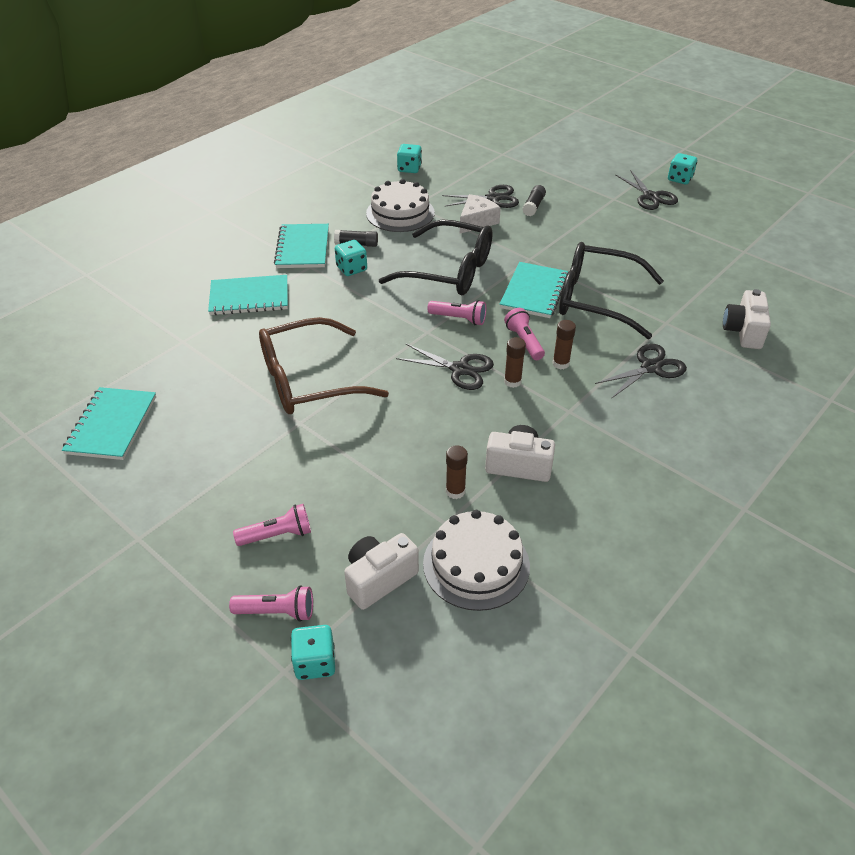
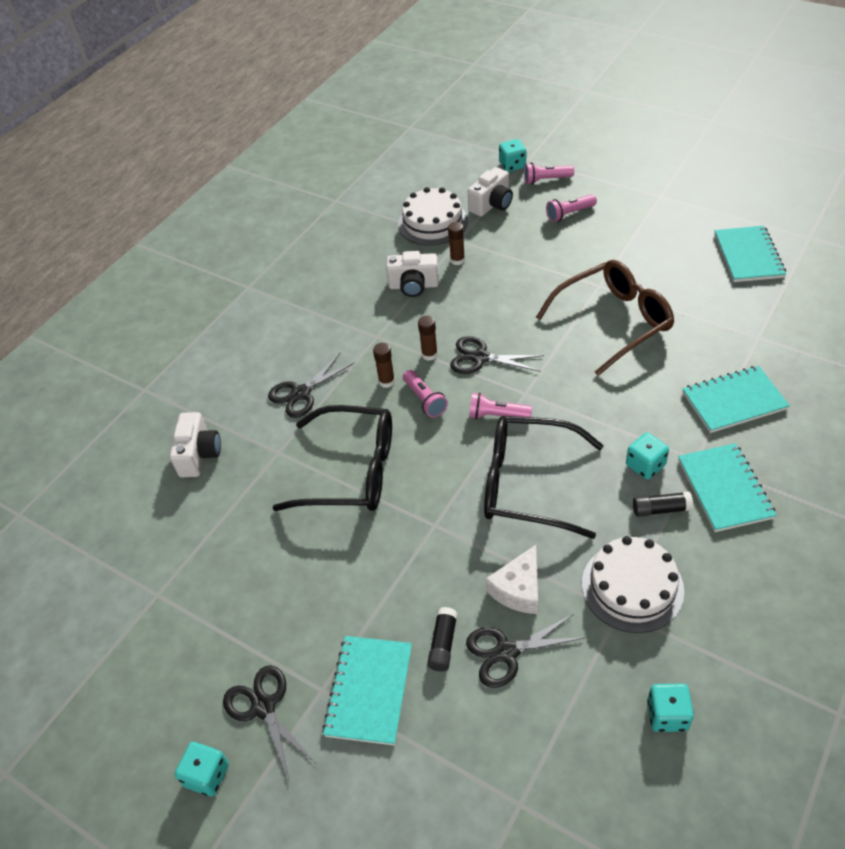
camera: 175 degrees right, 5 degrees up
turquoise notebook [500,262,568,318] -> turquoise notebook moved to [322,636,412,745]

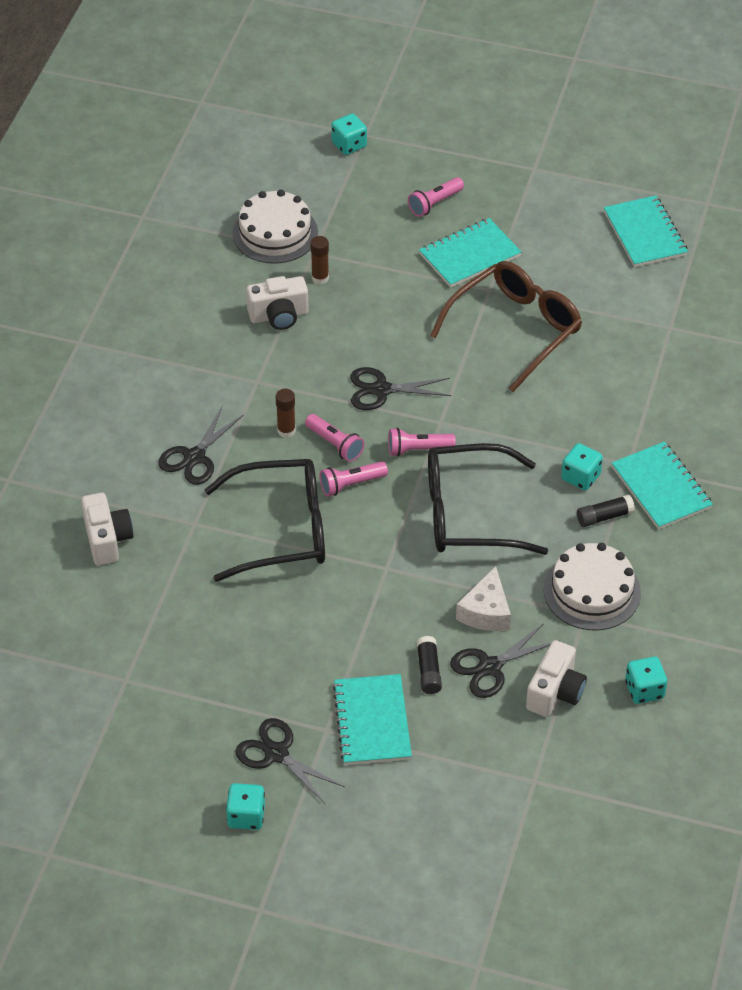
camera: 20 degrees left, 0 degrees up
brown glue stick [418,316,438,361] -> none
white camera [468,167,513,216] -> white camera moved to [526,640,587,717]
pink flashlight [524,163,574,184] -> pink flashlight moved to [320,461,388,496]
turquoise notebook [682,366,790,433] -> turquoise notebook moved to [419,218,521,288]

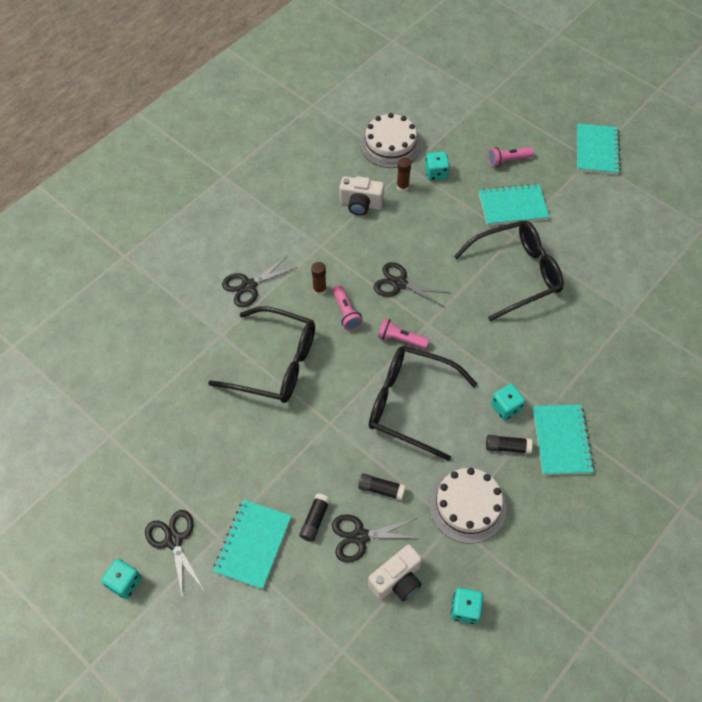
camera: 25 degrees right, 10 degrees up
white camera [81,493,133,565] -> none
pink flashlight [320,461,388,496] -> none
turquoise dice [331,113,367,155] -> turquoise dice moved to [425,151,450,181]
brown glasses [430,261,582,392] -> black glasses [453,221,564,321]
white cheese [456,566,511,631] -> black glue stick [358,473,406,500]
turquoise notebook [604,195,688,267] -> turquoise notebook moved to [577,123,621,175]

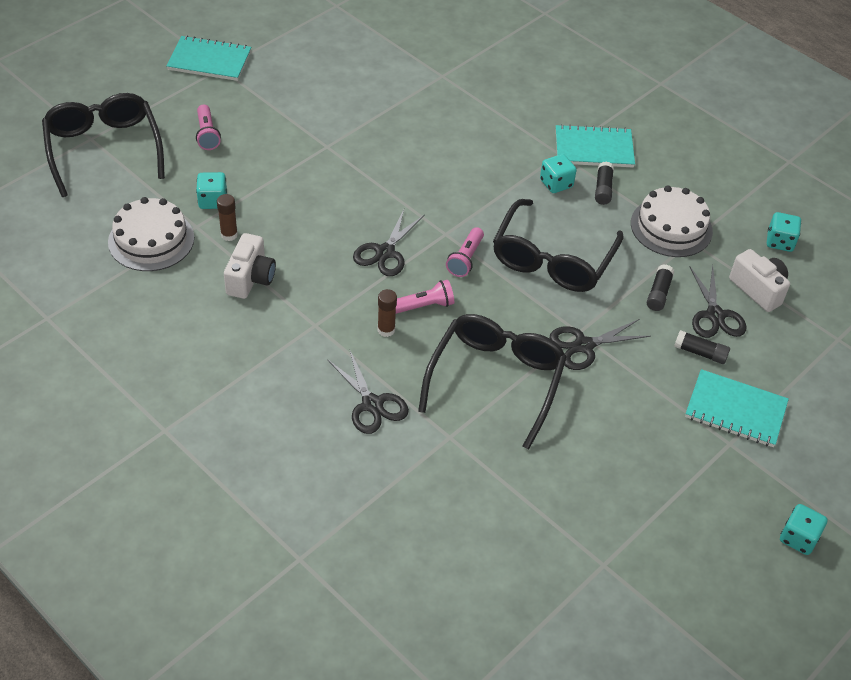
camera: 90 degrees left, 10 degrees down
black scissors [145,510,203,600] -> black scissors moved to [550,319,651,370]
black glasses [453,221,564,321] -> black glasses moved to [42,93,165,197]
turquoise notebook [479,183,549,226] -> none

